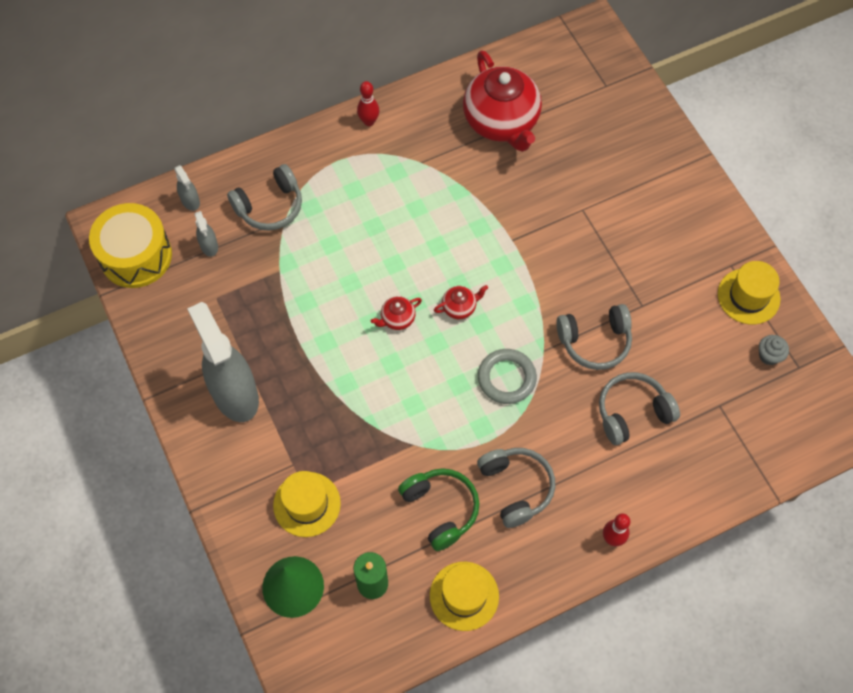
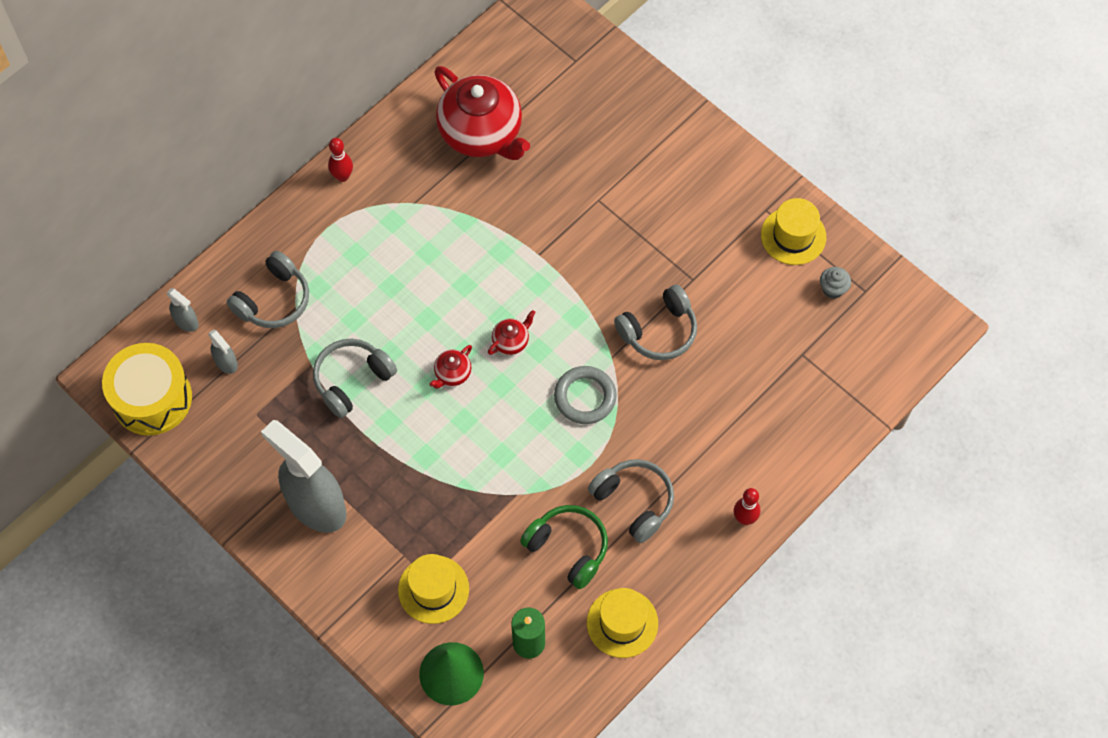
camera: 20 degrees left, 0 degrees up
grey headphones [599,372,680,445] -> grey headphones moved to [313,339,397,418]

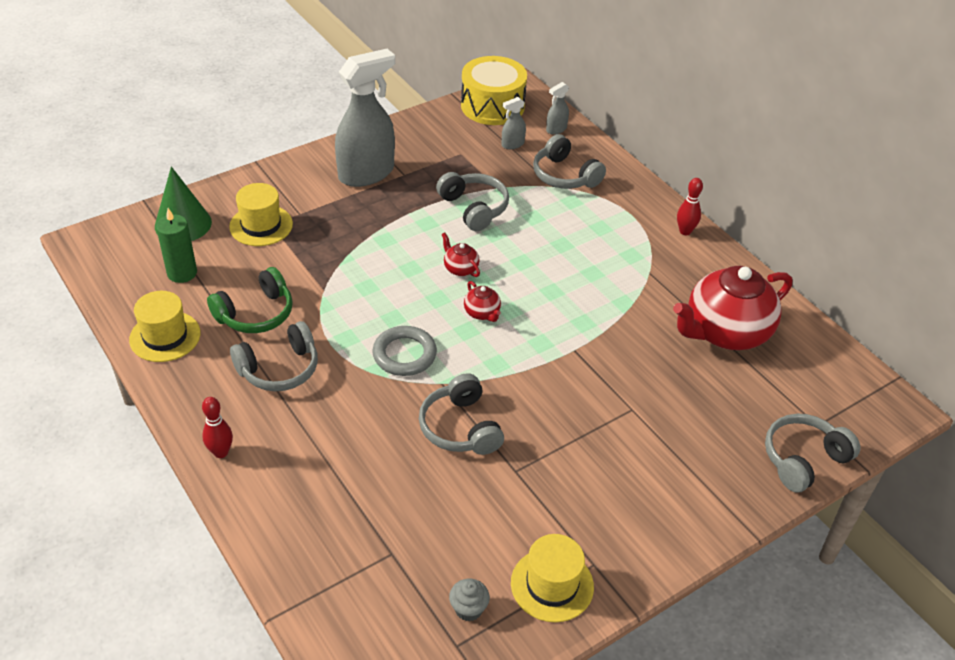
camera: 100 degrees right, 20 degrees down
none -> grey headphones [765,414,861,493]

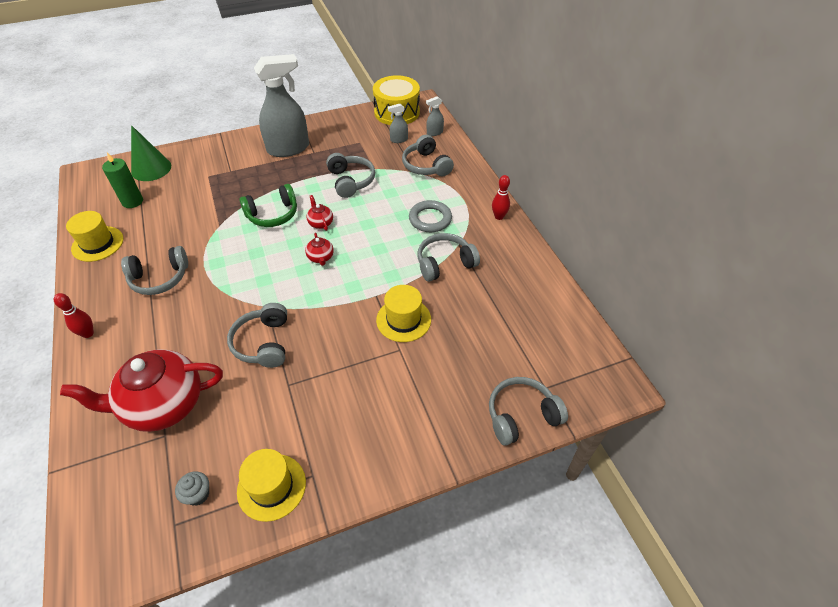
camera: 15 degrees right, 5 degrees up
green headphones [207,267,293,333] -> green headphones moved to [239,184,297,227]
yellow hat [229,183,293,246] -> yellow hat moved to [376,285,431,342]
grey ring [372,326,437,376] -> grey ring moved to [409,200,452,232]
red teapot [673,266,792,350] -> red teapot moved to [60,349,223,432]
none -> grey headphones [418,233,480,282]

